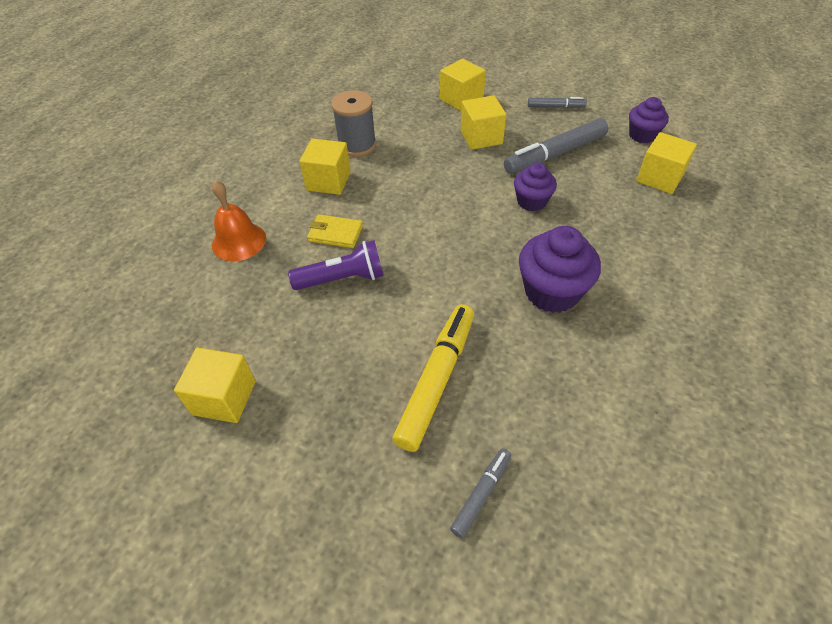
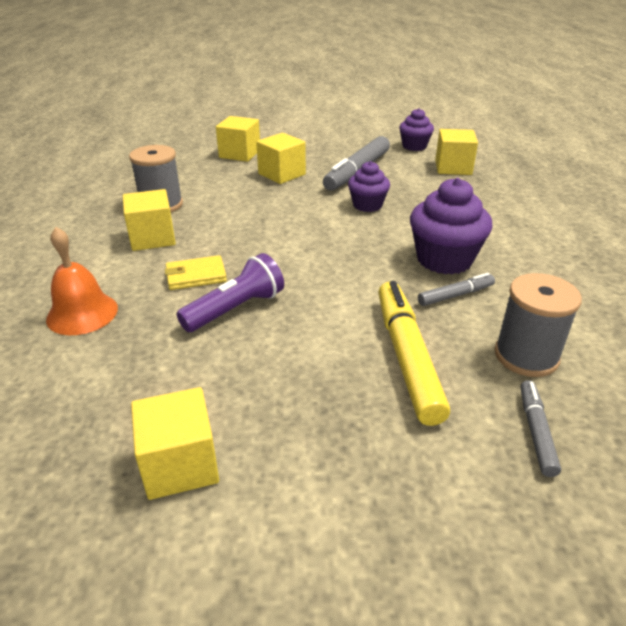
camera: 30 degrees left, 15 degrees down
grey marker [528,97,587,108] -> grey marker moved to [418,273,495,306]
none -> grey spool [494,273,582,377]

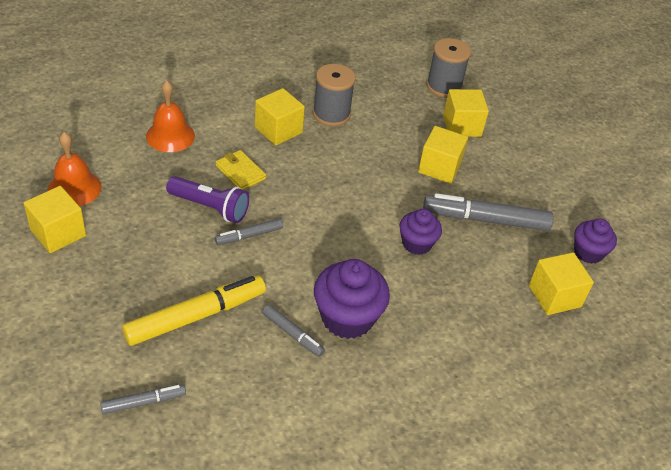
camera: 60 degrees right, 10 degrees up
grey spool [494,273,582,377] -> grey spool moved to [426,38,471,98]
none -> orange bell [48,132,101,206]
none -> grey marker [215,218,283,245]

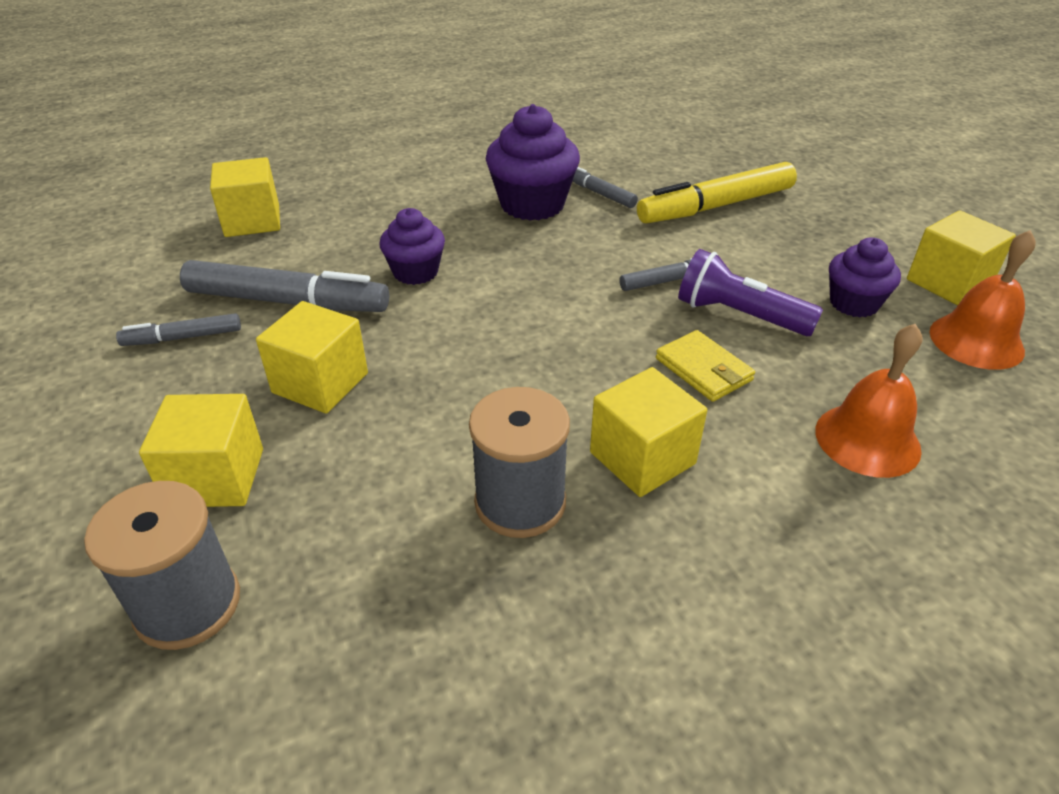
camera: 170 degrees left, 5 degrees down
grey marker [100,384,186,414] -> grey marker moved to [116,313,241,346]
purple cupcake [574,218,617,264] -> purple cupcake moved to [829,237,901,317]

